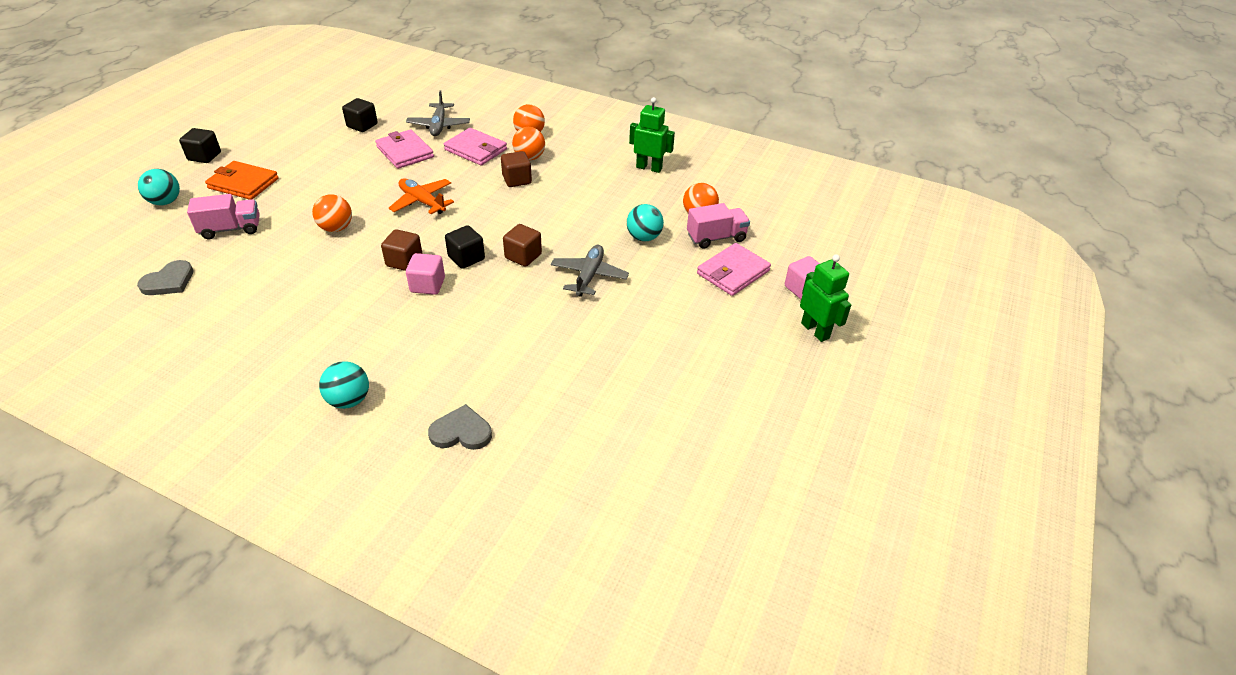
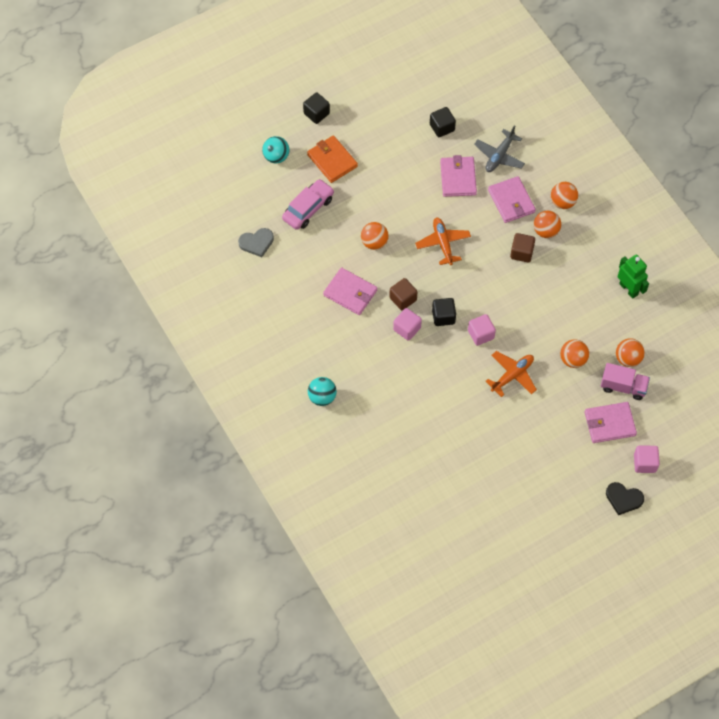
camera: 35 degrees right, 20 degrees up
pink truck [187,194,260,239] -> pink car [282,179,334,230]
grey heart [428,404,492,450] -> none
brown cube [503,224,542,267] -> pink cube [468,314,496,346]
grey plane [551,245,629,297] -> orange plane [485,351,537,397]
turquoise ball [627,204,664,241] -> orange ball [560,339,589,368]
green robot [800,254,851,342] -> black heart [606,482,644,515]
none -> pink wallet [323,267,377,315]

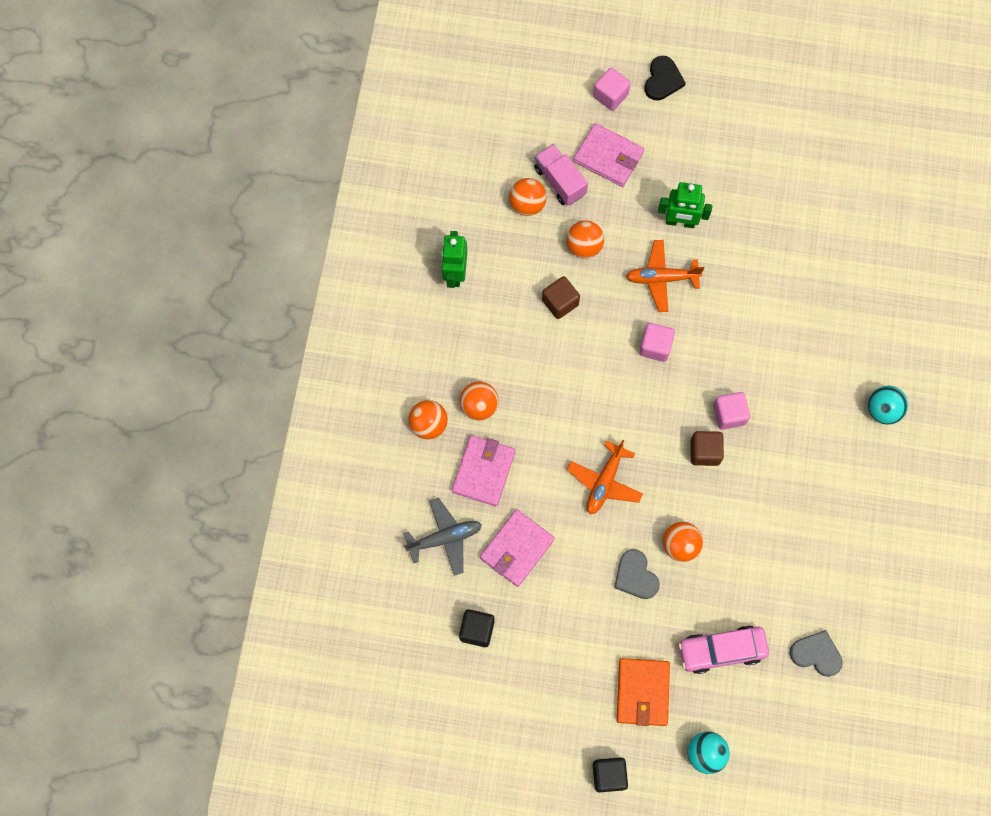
camera: 140 degrees left, 10 degrees up
pink wallet [323,267,377,315] -> none
black cube [432,298,456,326] -> none
brown cube [510,233,535,262] -> brown cube moved to [542,276,580,319]
black heart [606,482,644,515] -> black heart turned 45 degrees clockwise [644,56,686,101]
none -> grey heart [614,549,660,599]
none -> green robot [658,182,712,228]

